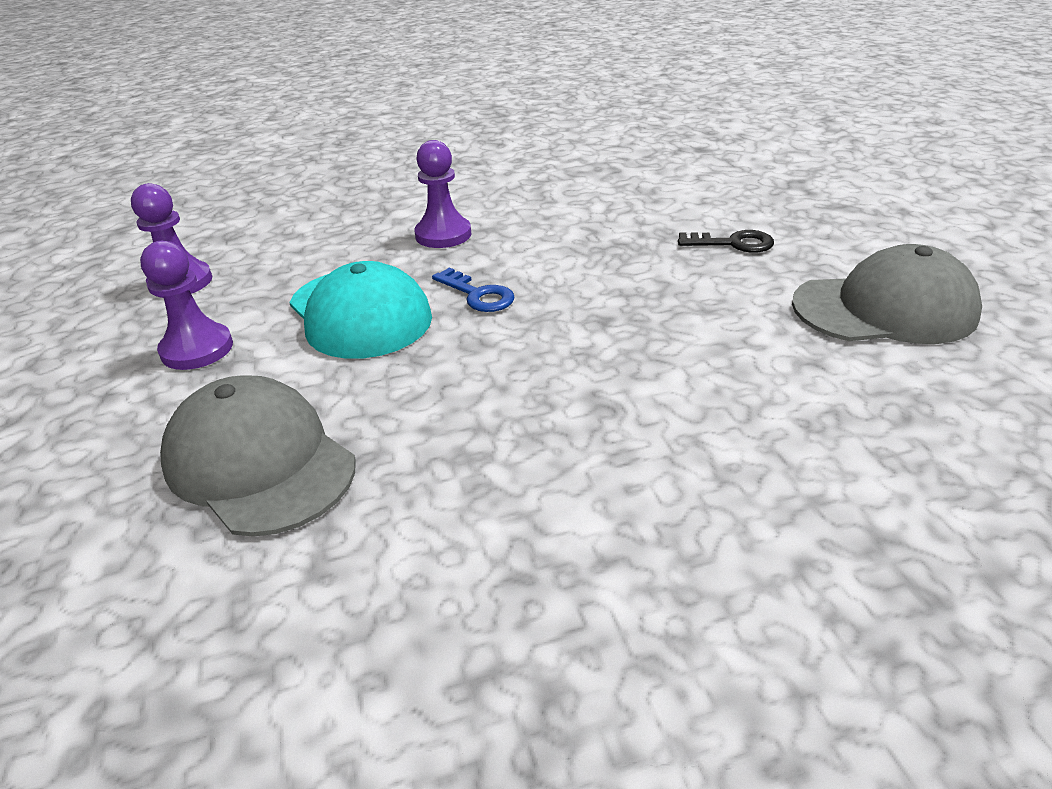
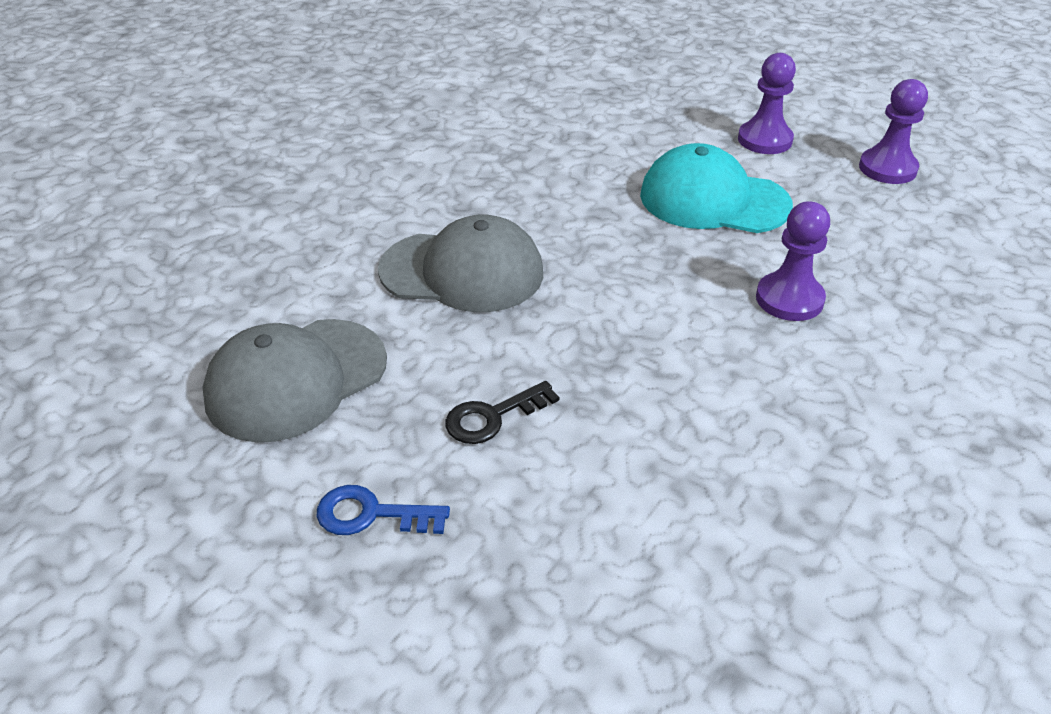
camera: 140 degrees right, 5 degrees up
grey cap [160,375,356,537] -> grey cap moved to [378,214,543,312]
blue key [432,267,515,312] -> blue key moved to [317,485,450,535]

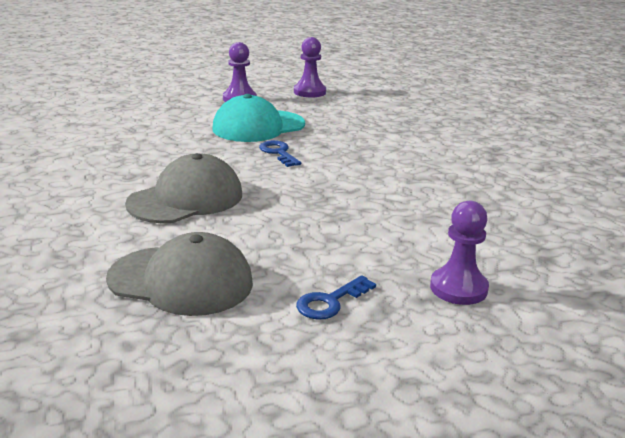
camera: 50 degrees left, 15 degrees down
grey cap [202,319,387,442] -> grey cap turned 75 degrees counterclockwise [106,232,253,316]
black key [445,381,559,444] -> none
purple pawn [756,201,830,321] -> purple pawn moved to [430,201,489,305]
none -> blue key [259,140,301,167]

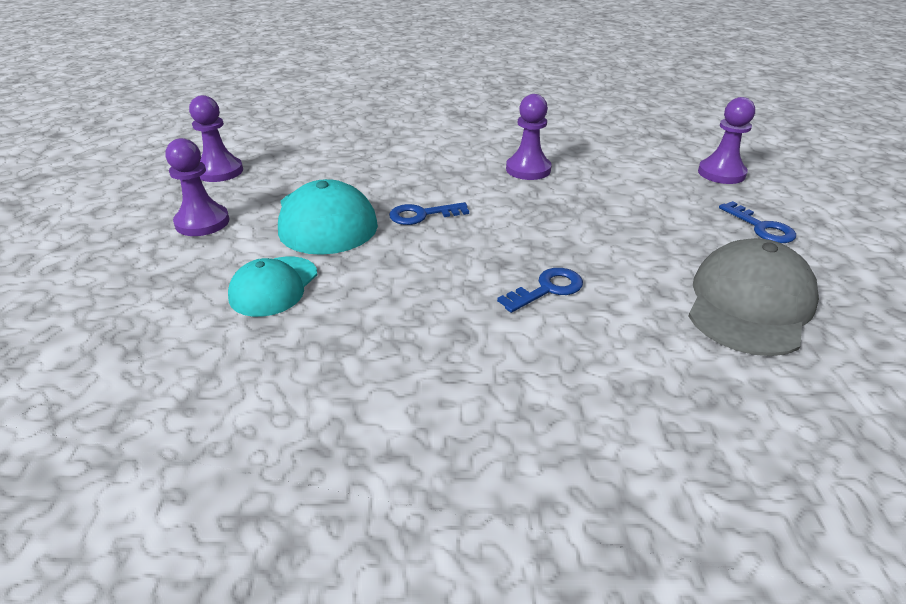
camera: 75 degrees left, 10 degrees up
grey cap [125,153,242,223] -> blue key [497,268,583,313]
none -> turquoise cap [228,256,317,317]
none -> purple pawn [506,94,552,180]

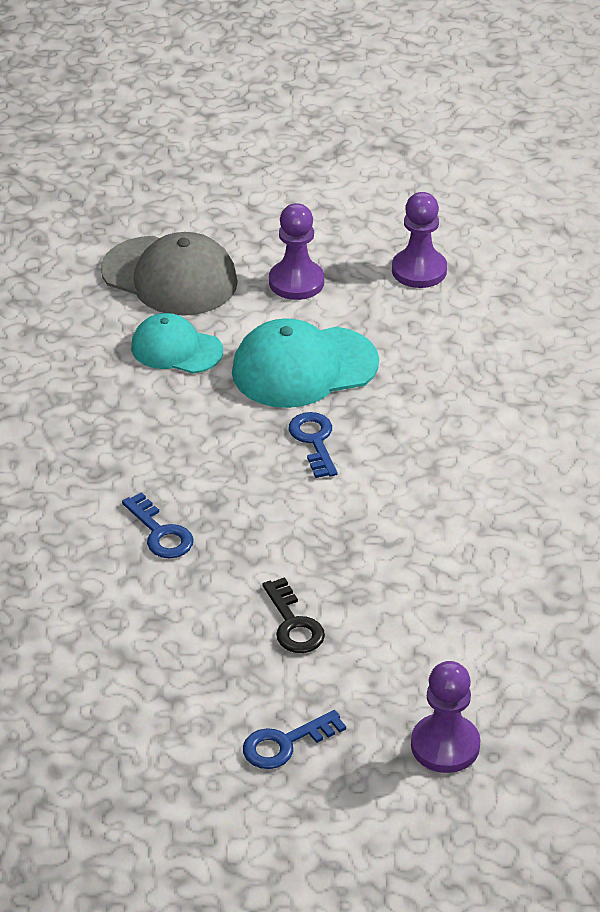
camera: 90 degrees right, 5 degrees up
purple pawn [506,94,552,180] -> none
grey cap [689,238,819,356] -> grey cap moved to [101,232,238,316]
none -> black key [262,577,325,653]

